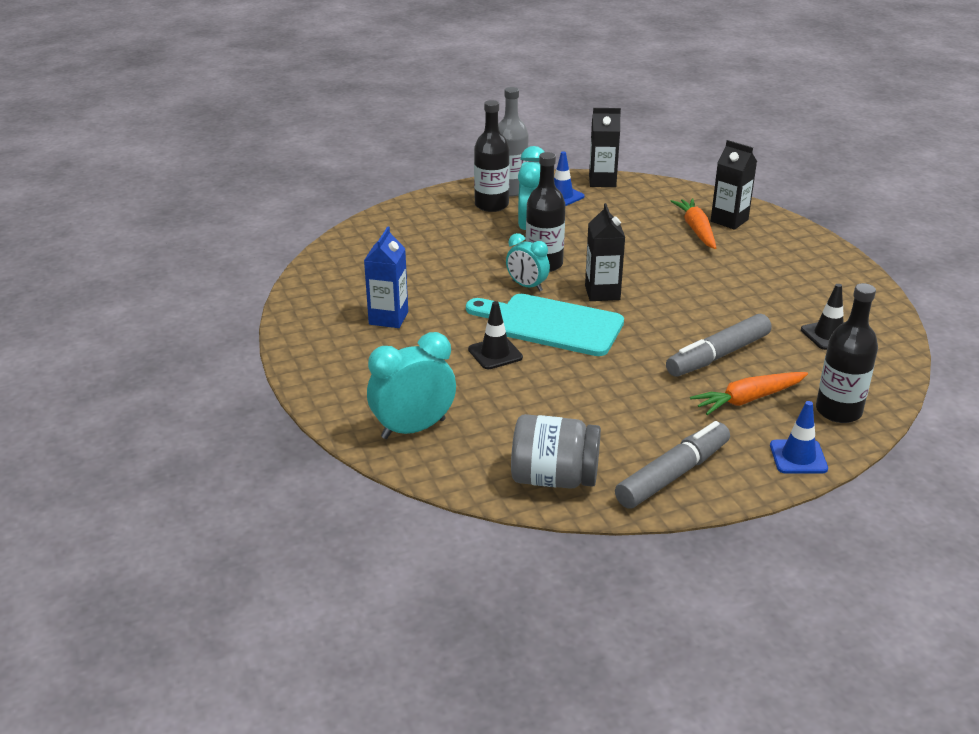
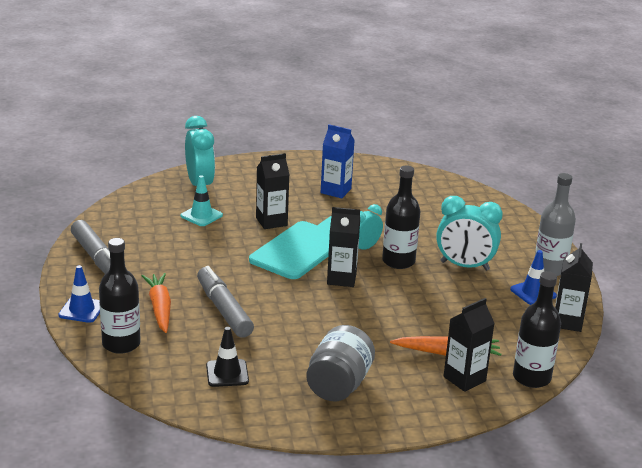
camera: 100 degrees right, 5 degrees down
black traffic cone [468,301,523,369] -> black carton [256,153,290,229]
black bottle [474,100,510,212] -> black bottle moved to [513,271,561,388]
grey jar [511,414,601,489] -> grey jar moved to [306,325,375,401]
none -> turquoise traffic cone [180,175,223,226]

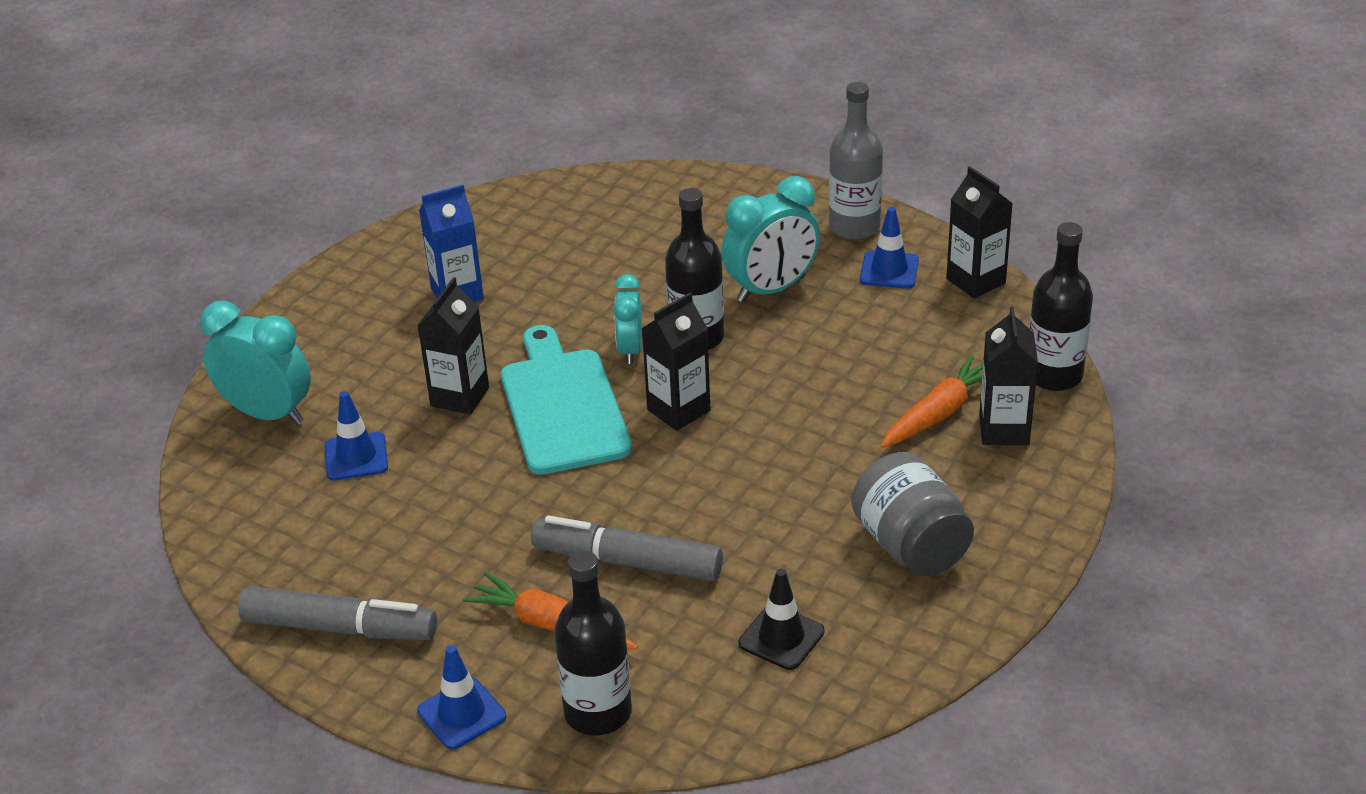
camera: 45 degrees left, 10 degrees up
turquoise traffic cone [180,175,223,226] -> blue traffic cone [325,391,388,480]

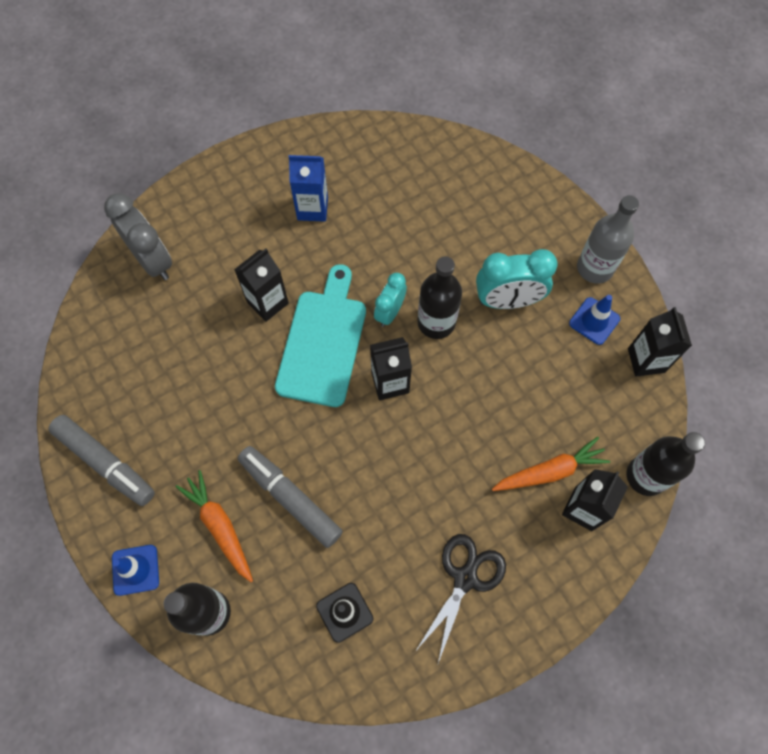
camera: 25 degrees right, 30 degrees up
turquoise clock [200,301,311,425] -> grey clock [104,193,172,280]
blue traffic cone [325,391,388,480] -> none
grey jar [851,452,974,576] -> black scissors [416,534,506,663]

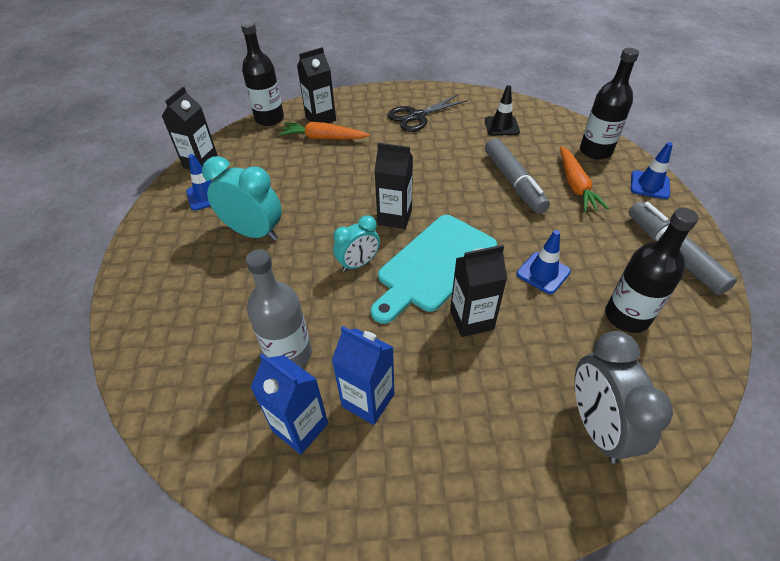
camera: 150 degrees left, 20 degrees down
black bottle [417,256,462,339] -> black bottle moved to [605,208,699,333]
grey bottle [577,195,639,284] -> grey bottle moved to [246,249,312,368]
none -> blue carton [251,354,328,454]
none -> blue traffic cone [517,230,571,294]

